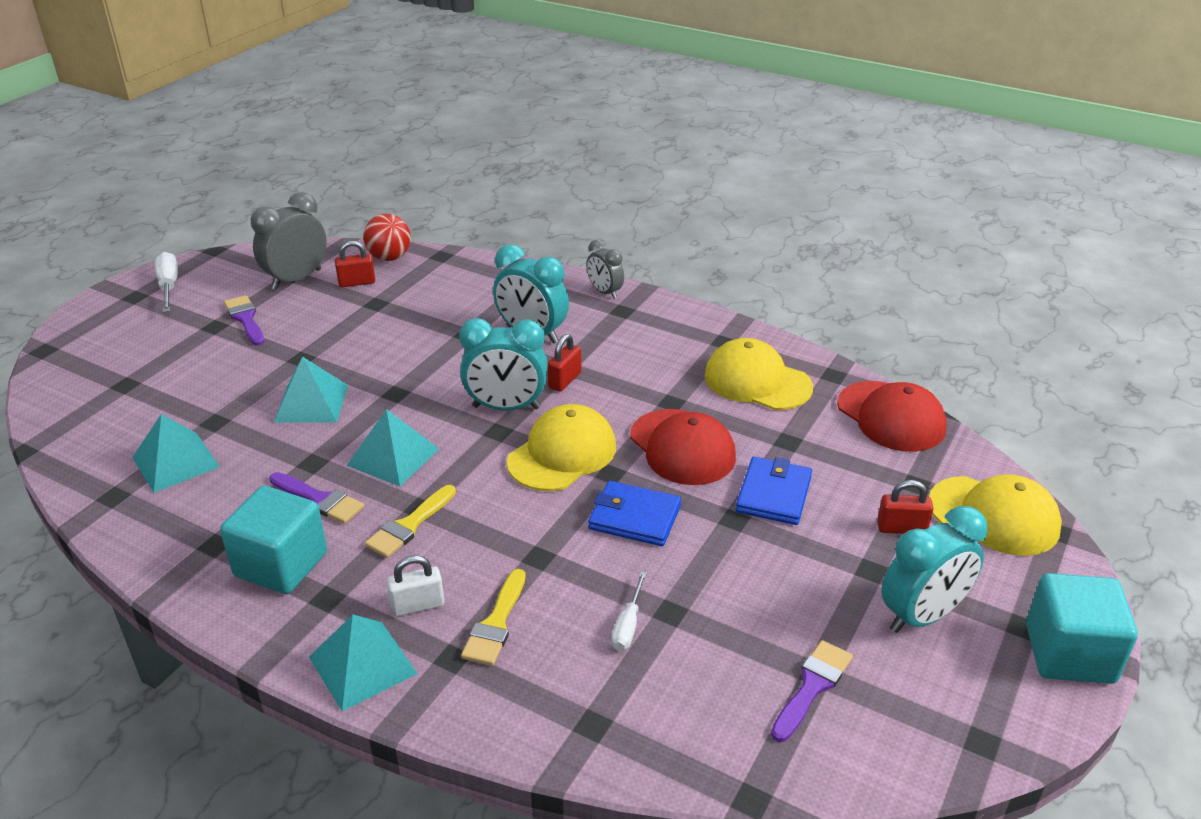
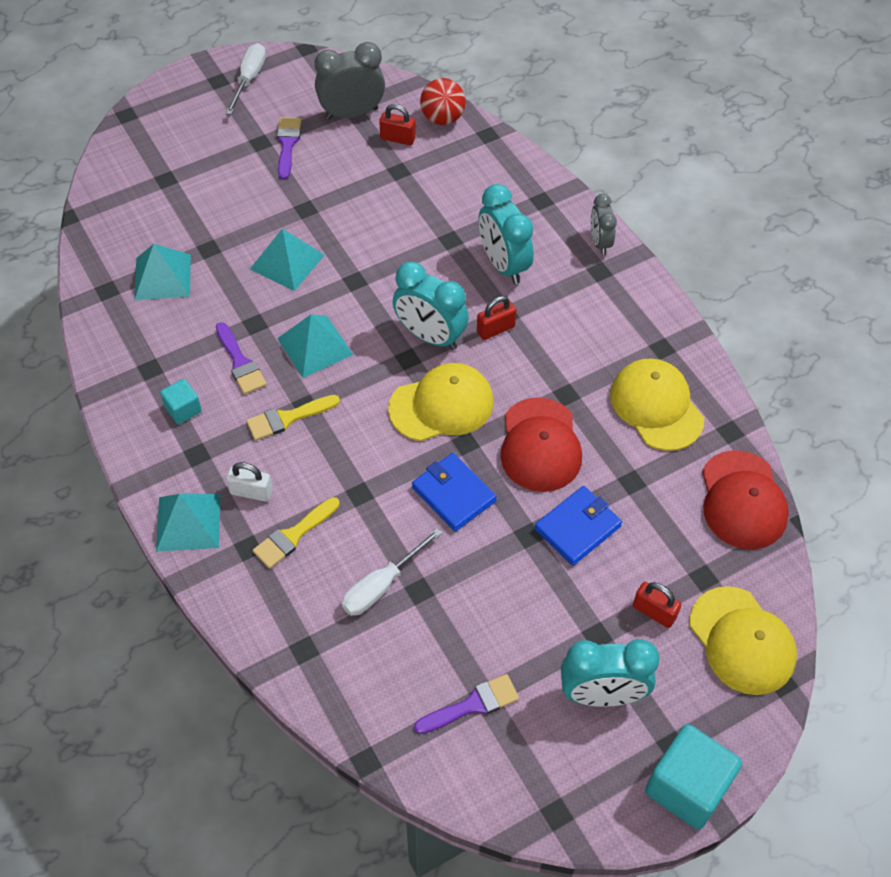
camera: 30 degrees right, 20 degrees up
turquoise cube [220,486,327,594] -> turquoise cube [160,379,202,424], size x0.52
white screwdriver [611,572,647,651] -> white screwdriver [342,528,442,616], size x1.51

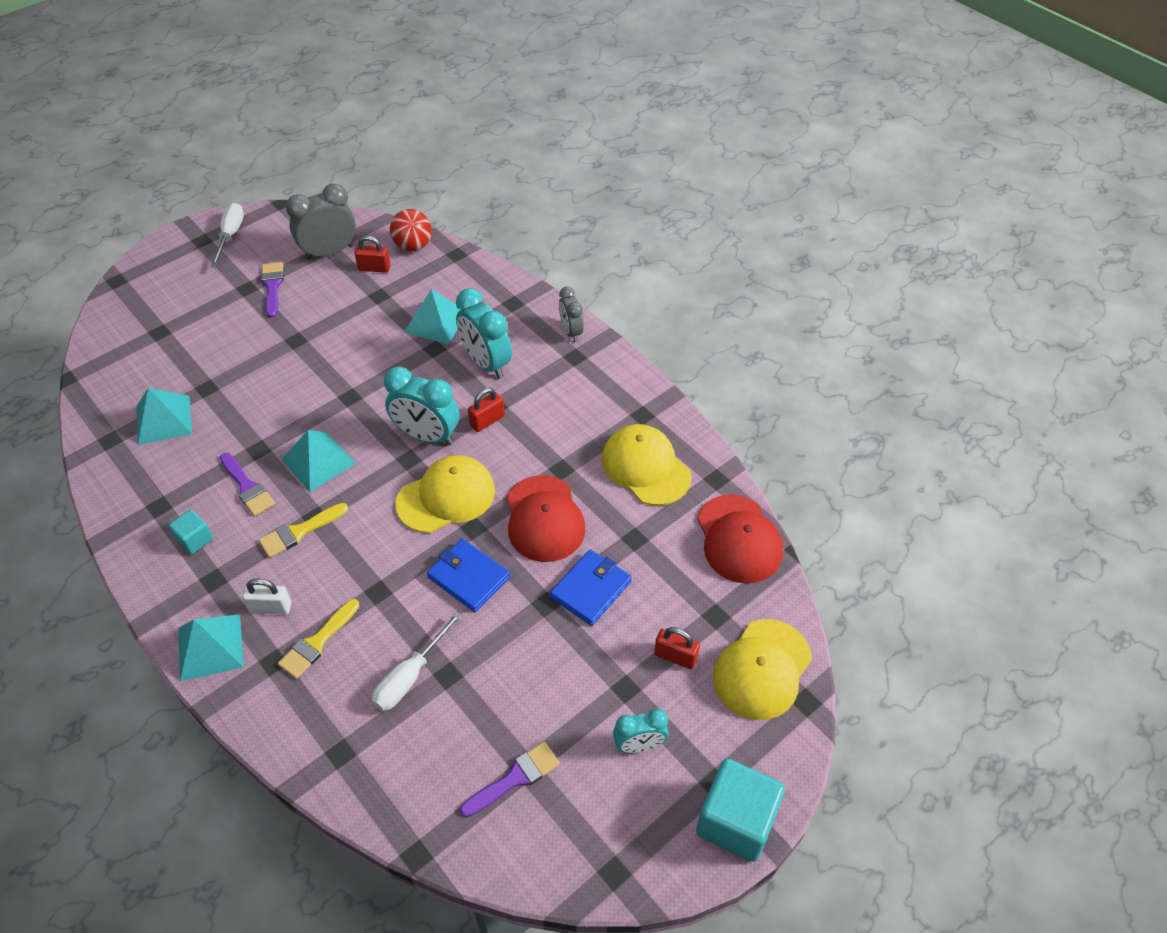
camera: 10 degrees left, 5 degrees down
turquoise pyramid [250,229,324,291] -> turquoise pyramid moved to [404,289,461,344]
turquoise clock [561,639,660,707] -> turquoise clock [613,709,668,753], size x0.60
yellow cap [690,586,797,695] -> yellow cap turned 75 degrees clockwise [713,619,812,720]

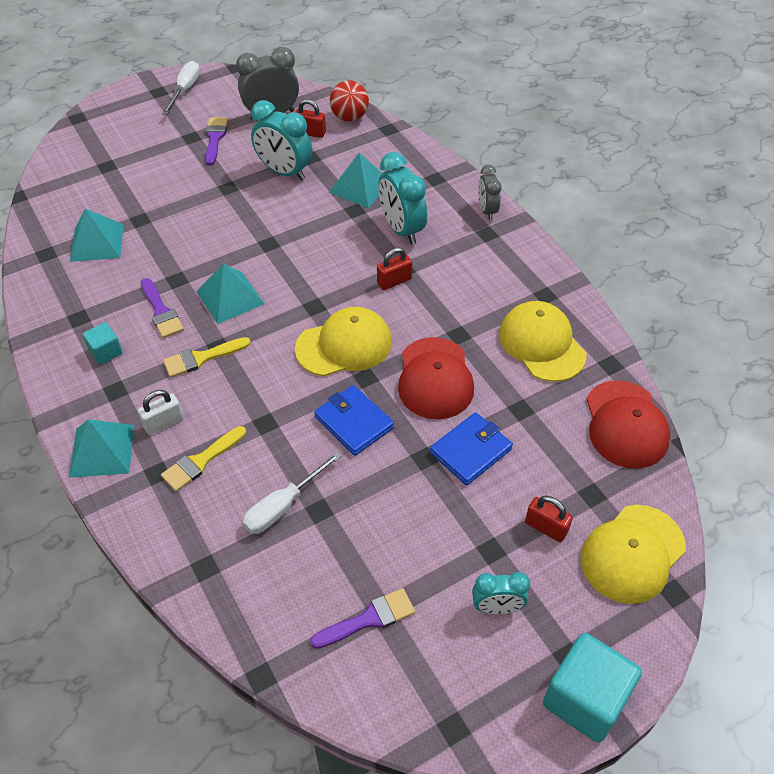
camera: 10 degrees right, 0 degrees up
white padlock [242,578,292,614] -> white padlock turned 45 degrees counterclockwise [138,390,183,435]
turquoise clock [384,366,460,445] -> turquoise clock moved to [251,100,312,181]

